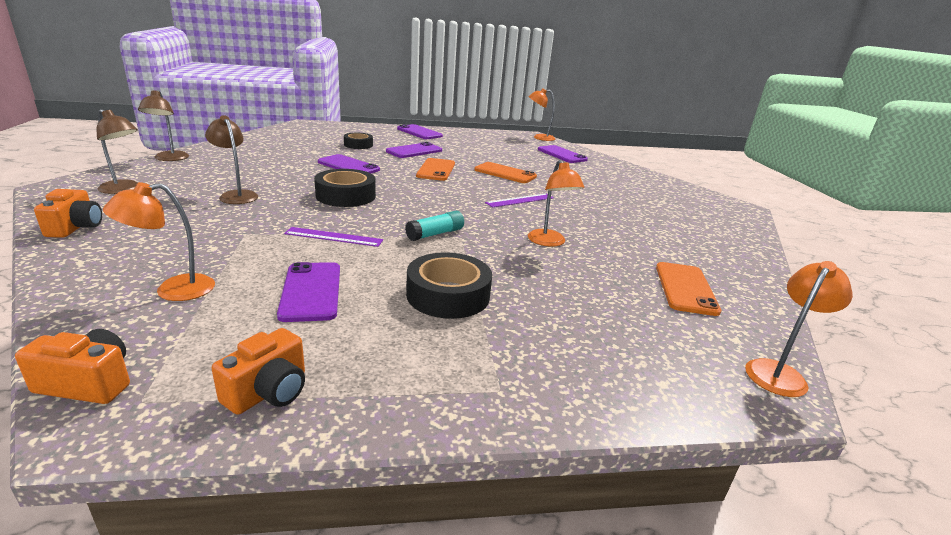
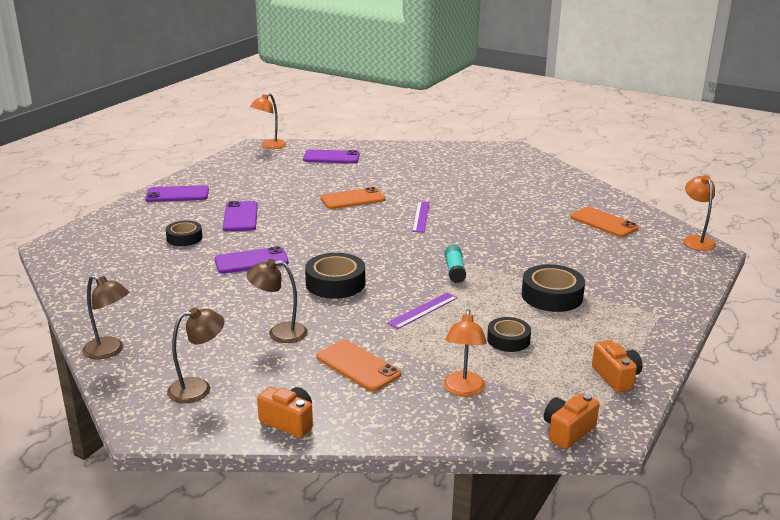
camera: 50 degrees left, 0 degrees up
purple phone [277,262,340,322] -> black tape [487,317,531,352]
orange phone [416,158,455,181] -> orange phone moved to [317,340,401,391]
orange lamp [528,160,585,247] -> none

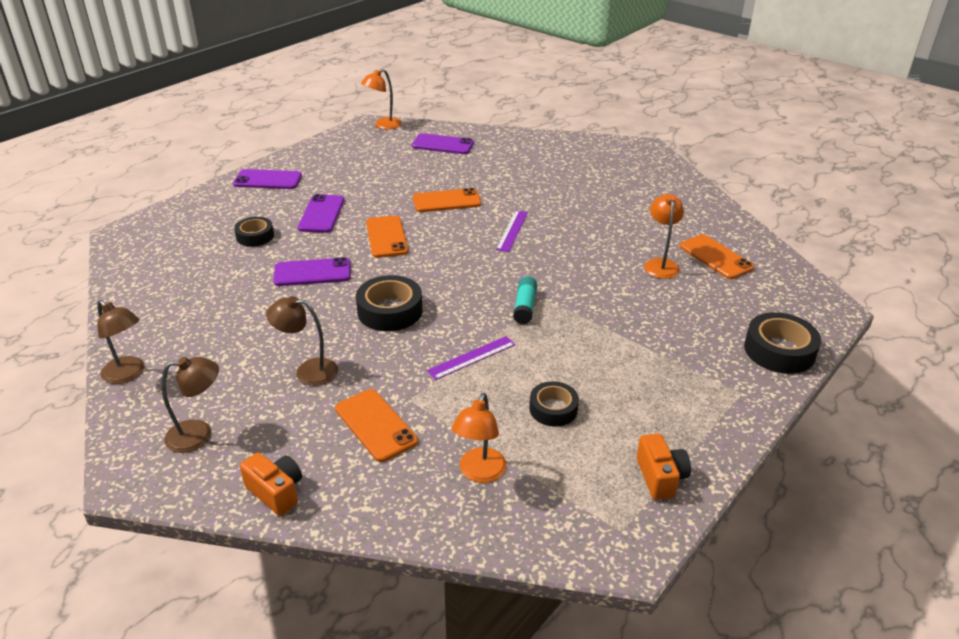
camera: 10 degrees right, 10 degrees up
black tape [522,264,585,312] -> black tape moved to [744,312,821,374]
orange camera [544,393,599,449] -> none
orange lamp [683,175,716,251] -> orange lamp moved to [644,194,684,279]
none -> orange phone [366,216,408,258]

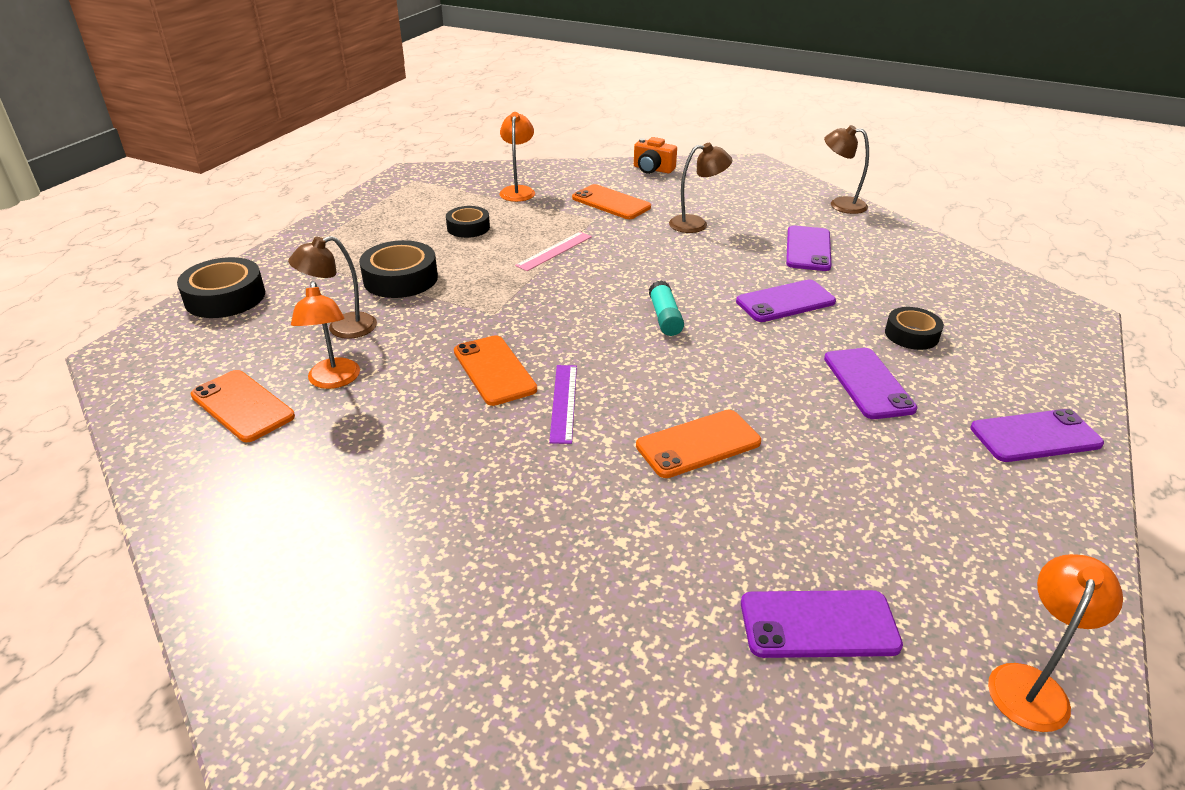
camera: 165 degrees right, 0 degrees up
brown lamp [162,357,219,453] -> brown lamp moved to [288,236,377,339]
black tape [356,275,423,331] -> black tape moved to [359,240,438,298]
orange phone [366,216,408,258] -> orange phone moved to [454,335,537,406]
purple ruler [427,336,516,380] -> pink ruler [515,232,592,271]
turquoise glue stick [513,276,537,325] -> turquoise glue stick moved to [649,280,684,336]
orange camera [637,434,691,500] -> none
none -> purple phone [786,225,831,271]

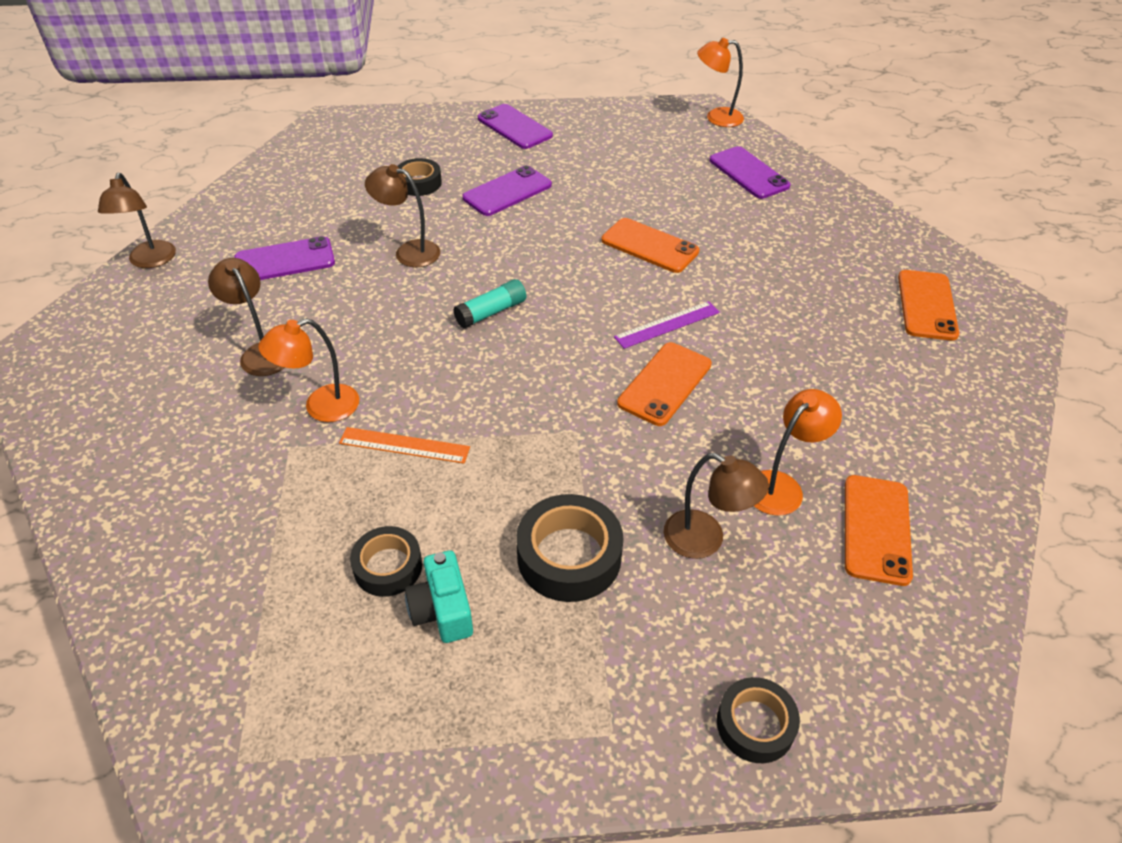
camera: 120 degrees left, 10 degrees up
black tape [177,257,265,318] -> black tape [717,677,800,763], size x0.64
orange lamp [500,112,535,202] -> orange lamp moved to [258,318,359,422]
pink ruler [515,232,592,271] -> orange ruler [339,427,470,463]
orange phone [572,184,651,219] -> orange phone moved to [898,270,959,341]
orange camera [634,137,677,174] -> none
purple phone [736,280,836,322] -> brown lamp [365,164,440,267]
none -> turquoise camera [405,550,473,643]

